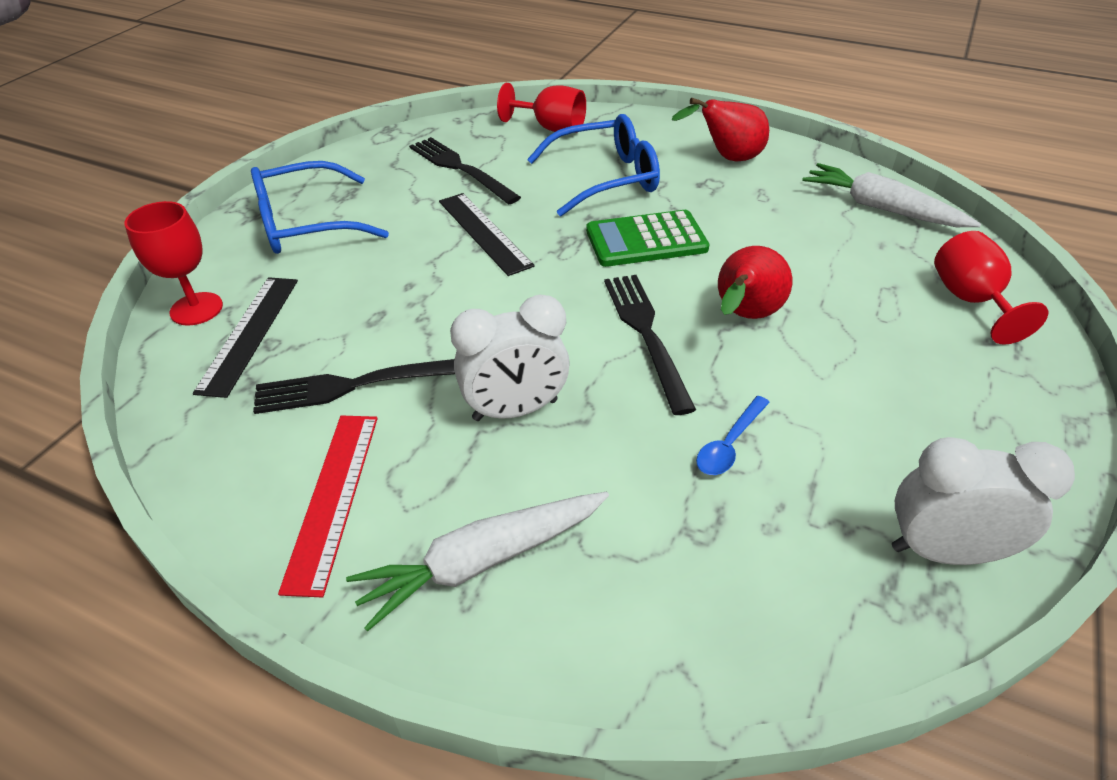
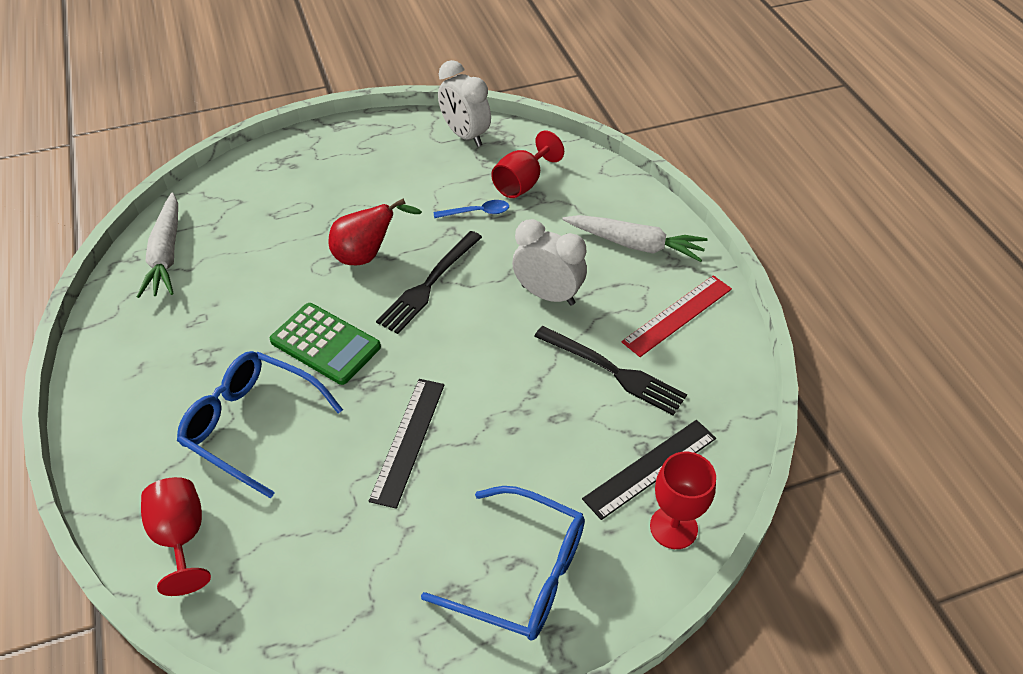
camera: 135 degrees left, 5 degrees up
black fork [409,137,521,205] -> none
red pear [671,98,769,162] -> none
red goblet [934,231,1048,345] -> red goblet moved to [491,130,564,198]

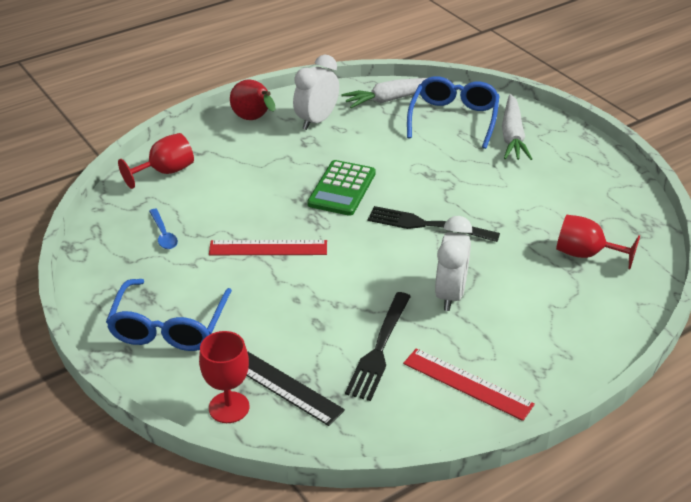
camera: 75 degrees right, 10 degrees down
blue glasses [177,351,343,499] -> blue glasses moved to [407,76,500,149]
red pear [328,199,422,265] -> red pear moved to [230,79,275,120]
black ruler [369,379,445,509] -> red ruler [209,240,327,255]
blue spoon [434,200,509,218] -> blue spoon moved to [149,209,178,249]
white clock [438,60,491,147] -> white clock moved to [293,55,339,130]
white carrot [562,215,708,262] -> white carrot moved to [502,94,532,160]

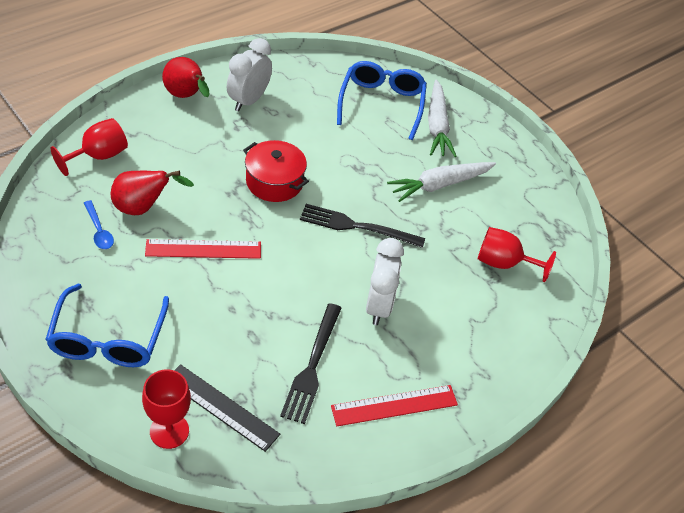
camera: 10 degrees left, 10 degrees up
green calculator [307,160,376,216] -> red pot [243,140,309,202]
white carrot [341,78,447,108] -> white carrot moved to [387,162,496,202]
red ruler [403,348,535,421] -> red ruler turned 45 degrees counterclockwise [331,385,458,426]
none -> red pear [111,171,194,215]

